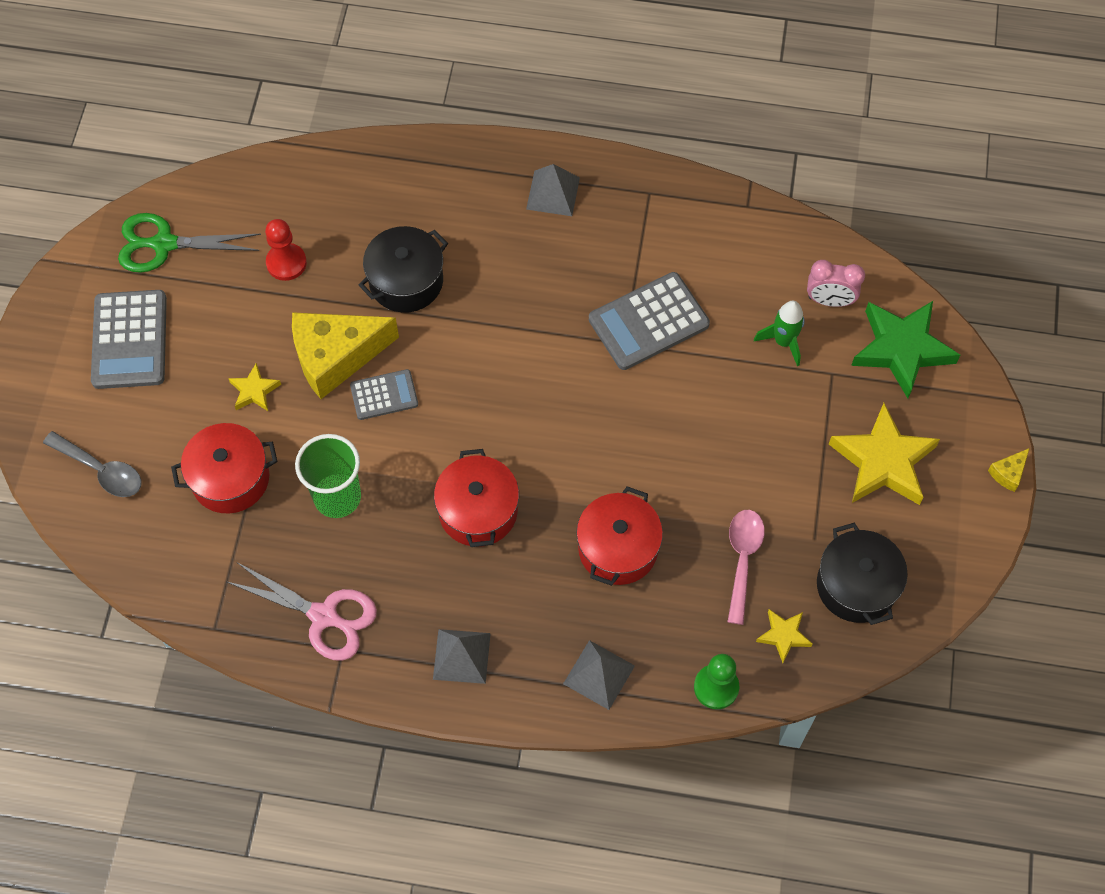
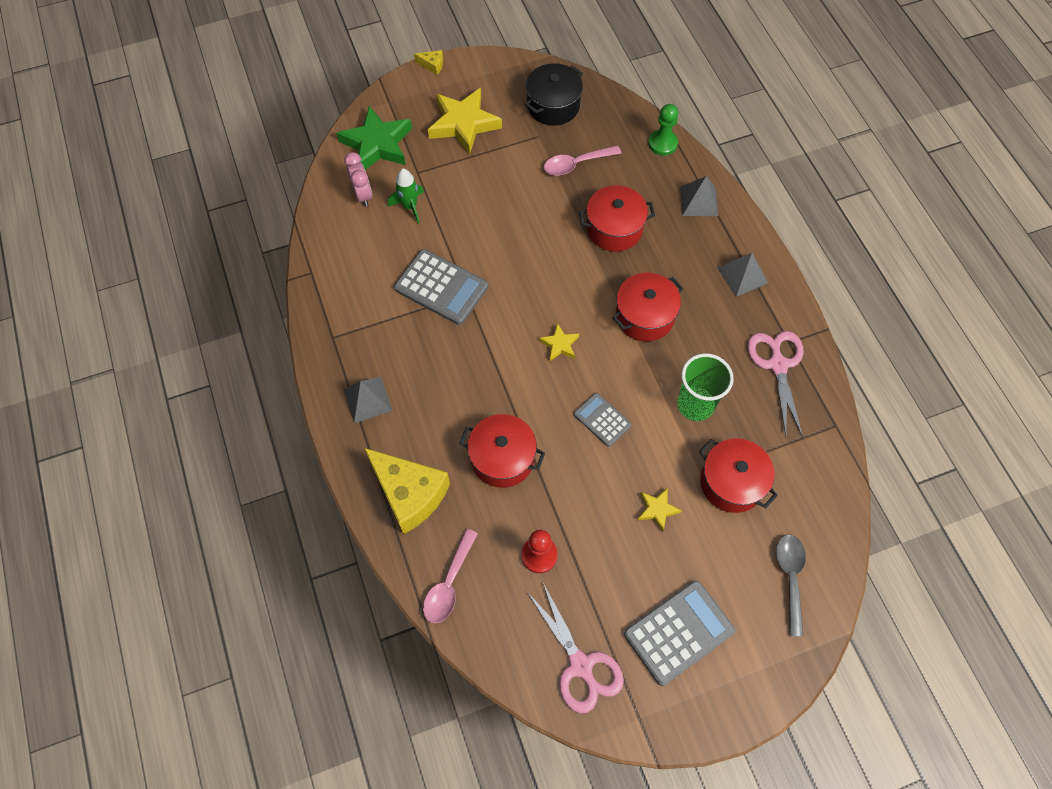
camera: 120 degrees left, 0 degrees up
green scissors [118,213,261,273] -> pink scissors [527,581,624,713]
yellow cheese [292,312,399,399] -> yellow cheese moved to [364,448,450,534]
black pot [359,226,448,313] -> red pot [460,414,545,488]
yellow star [756,609,812,663] -> yellow star moved to [539,323,579,361]
none -> pink spoon [423,529,478,623]

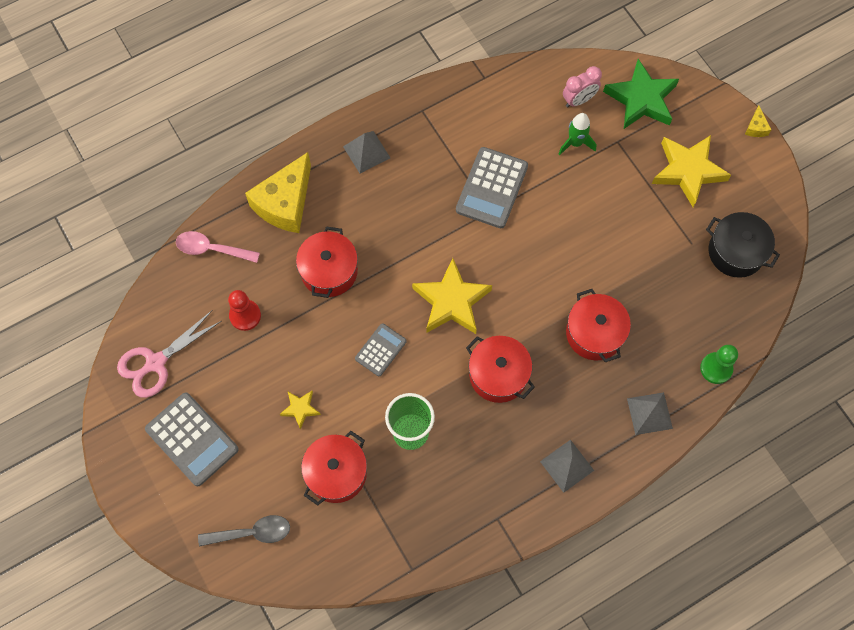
camera: 80 degrees right, 5 degrees up
yellow star [539,323,579,361] -> yellow star [412,258,492,334], size x2.05
pink spoon [544,145,621,176] -> none
pink scissors [747,331,804,438] -> none

